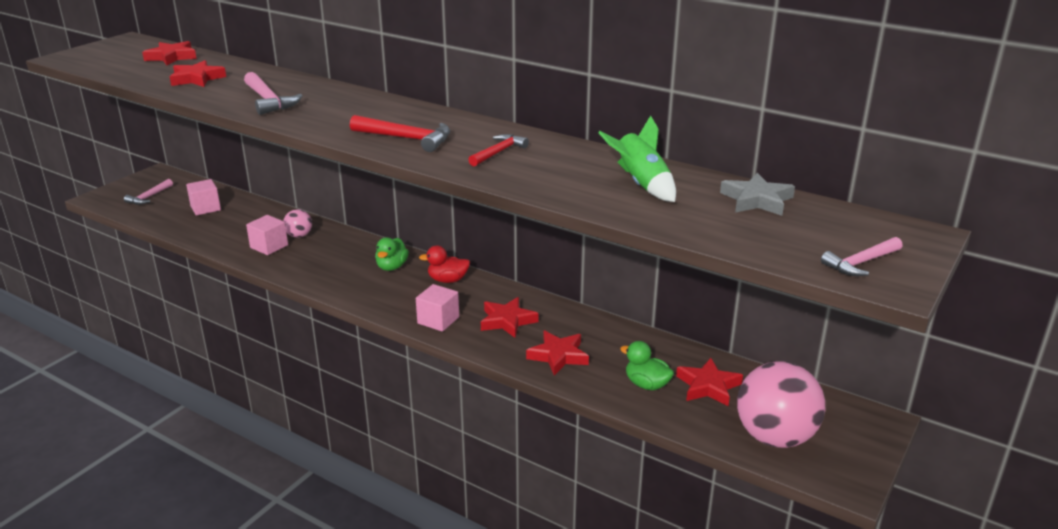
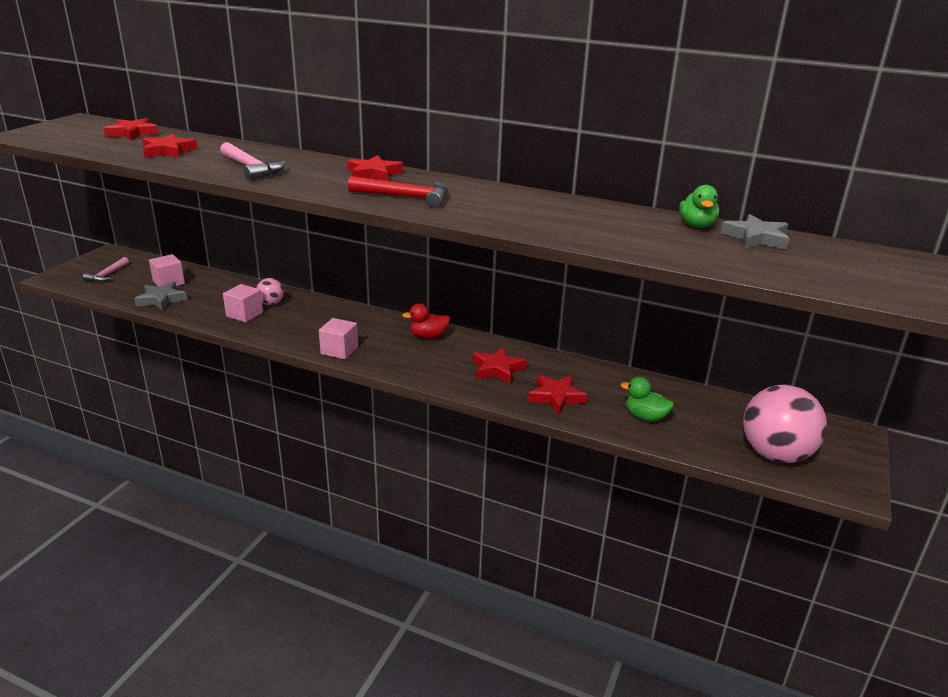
camera: 10 degrees left, 0 degrees up
green duck [375,237,409,271] -> green duck moved to [679,185,719,228]
pink cube [416,284,459,332] -> pink cube moved to [319,318,358,360]
red hammer [468,134,529,167] -> none
green rocket [598,115,676,202] -> none
red star [676,358,743,406] -> red star moved to [348,155,403,181]
pink hammer [821,237,903,276] -> none
none -> grey star [134,282,188,311]

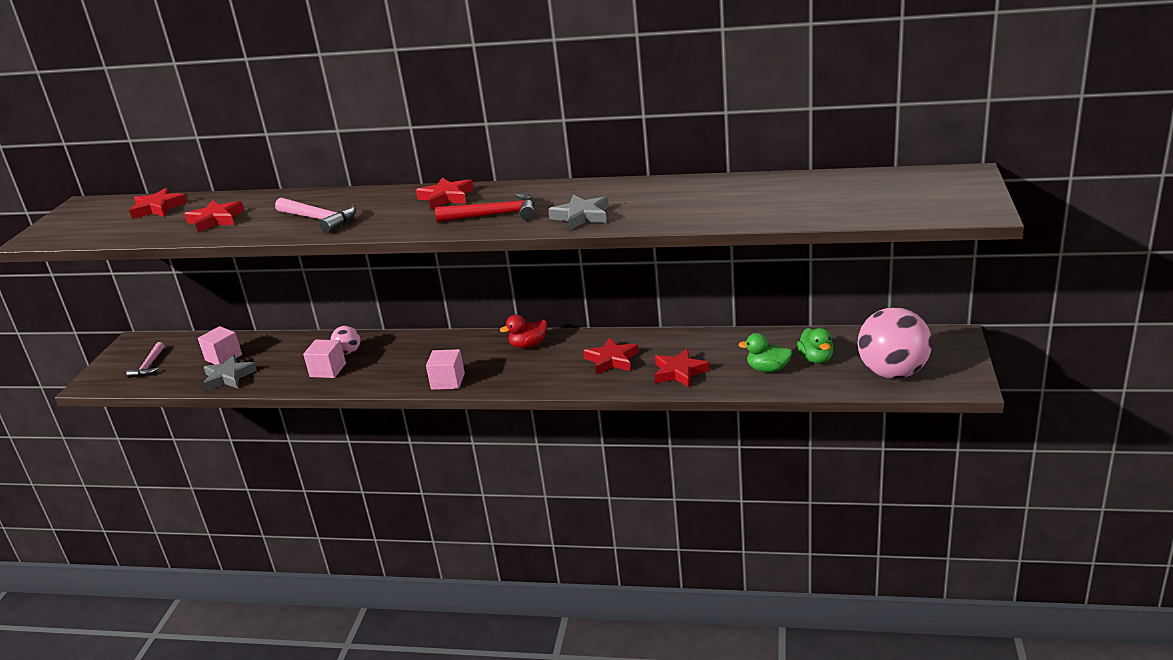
camera: 10 degrees left, 0 degrees up
green duck [679,185,719,228] -> green duck moved to [797,328,834,364]
grey star [720,214,789,250] -> grey star moved to [548,195,609,231]

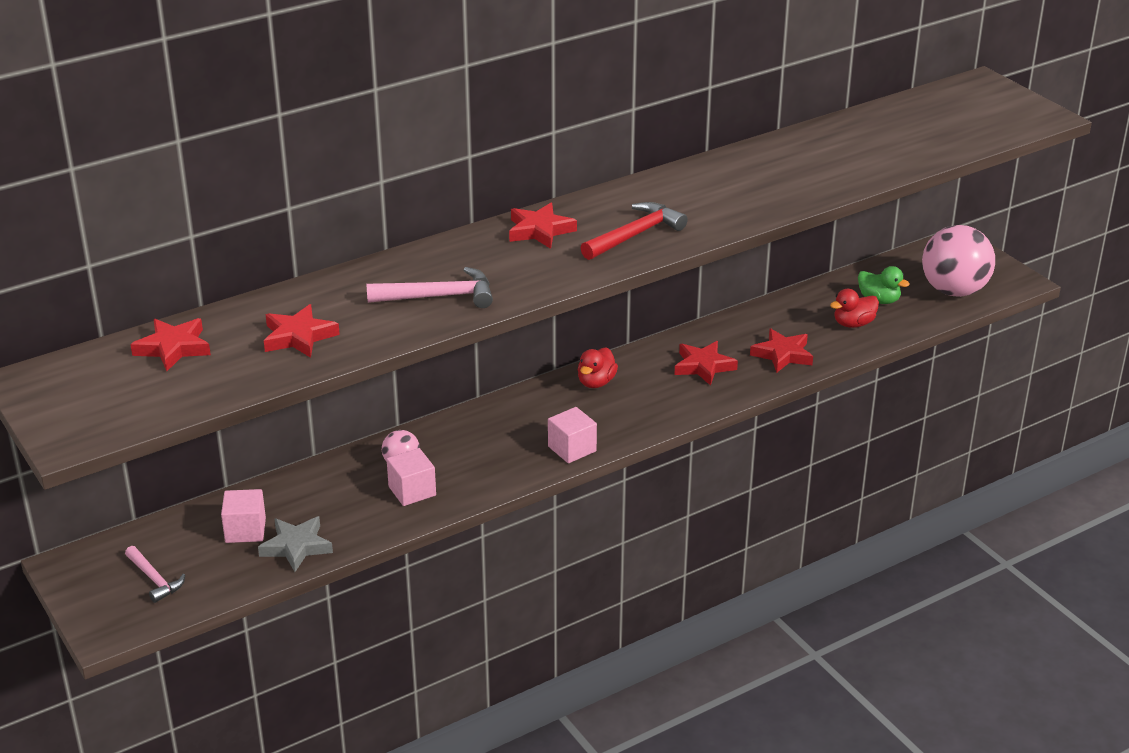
camera: 45 degrees left, 5 degrees up
grey star [548,195,609,231] -> none
green duck [738,333,792,373] -> red duck [830,289,879,328]

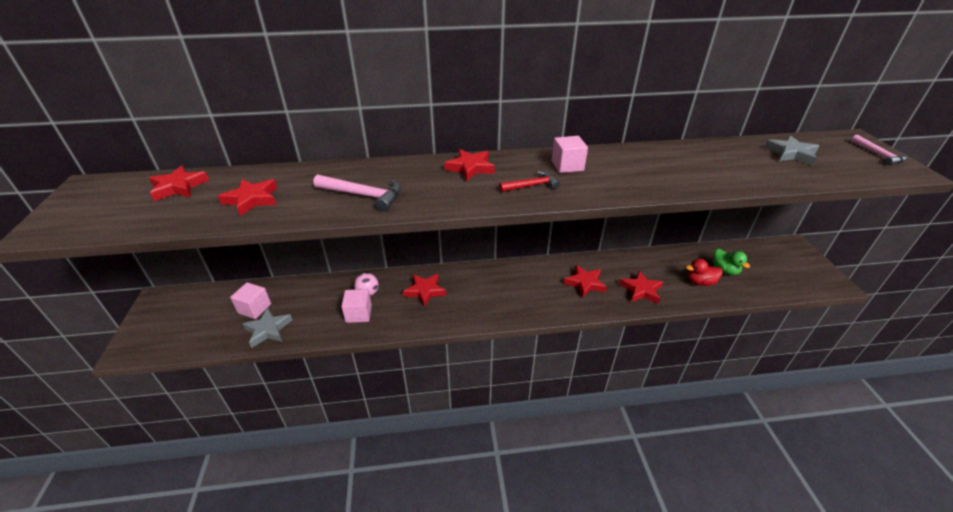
camera: 25 degrees right, 5 degrees up
pink hammer [125,546,185,603] -> pink hammer moved to [851,135,907,165]
pink cube [548,407,597,463] -> pink cube moved to [552,136,588,173]
red duck [578,347,618,388] -> none
red hammer [580,202,688,260] -> red hammer [499,171,560,192], size x0.66
pink ball [922,225,995,297] -> none
none -> red star [403,274,446,307]
none -> grey star [764,135,819,165]

